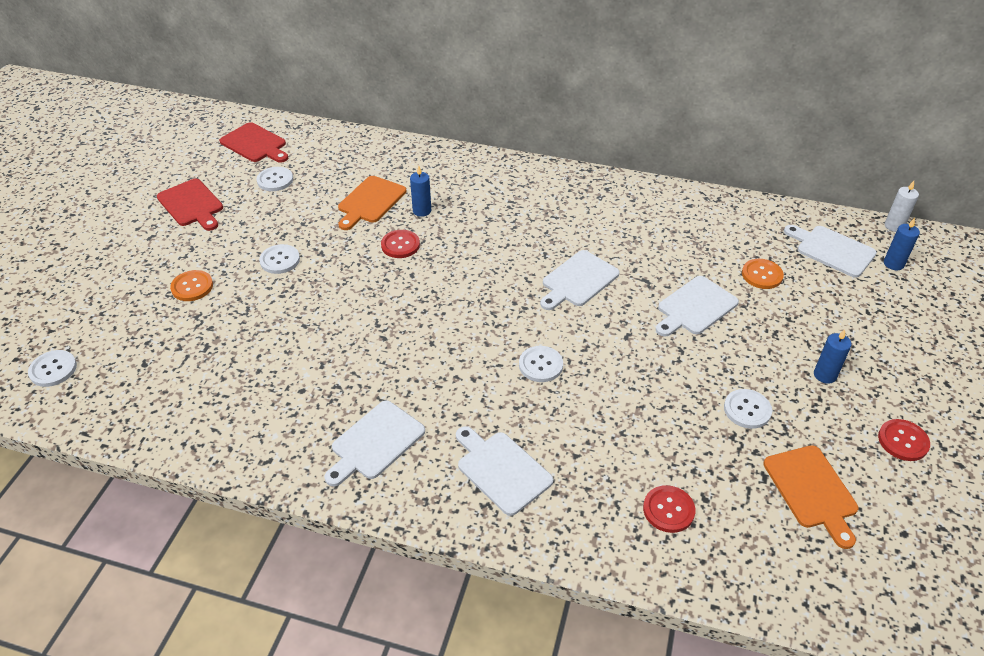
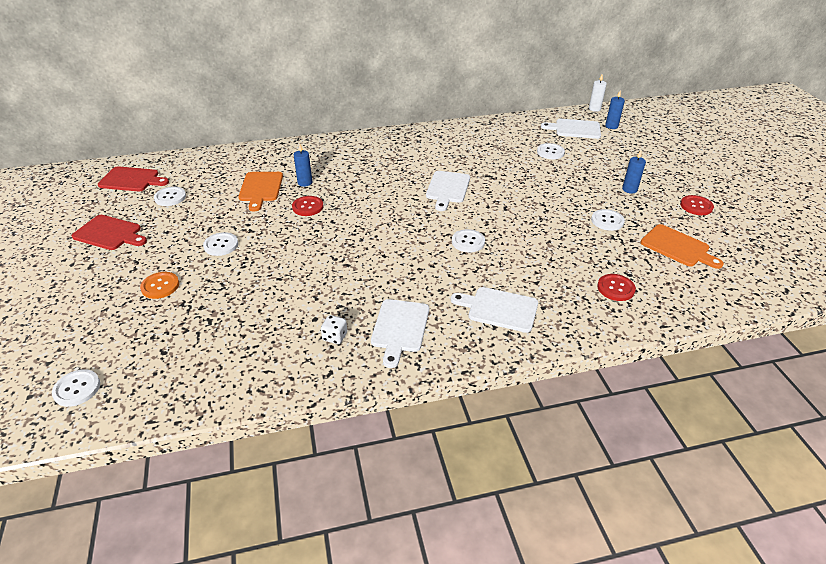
camera: 30 degrees left, 5 degrees down
white cutting board [656,276,739,337] -> none
orange button [742,259,784,289] -> white button [537,143,565,159]
none -> white dice [321,315,347,344]

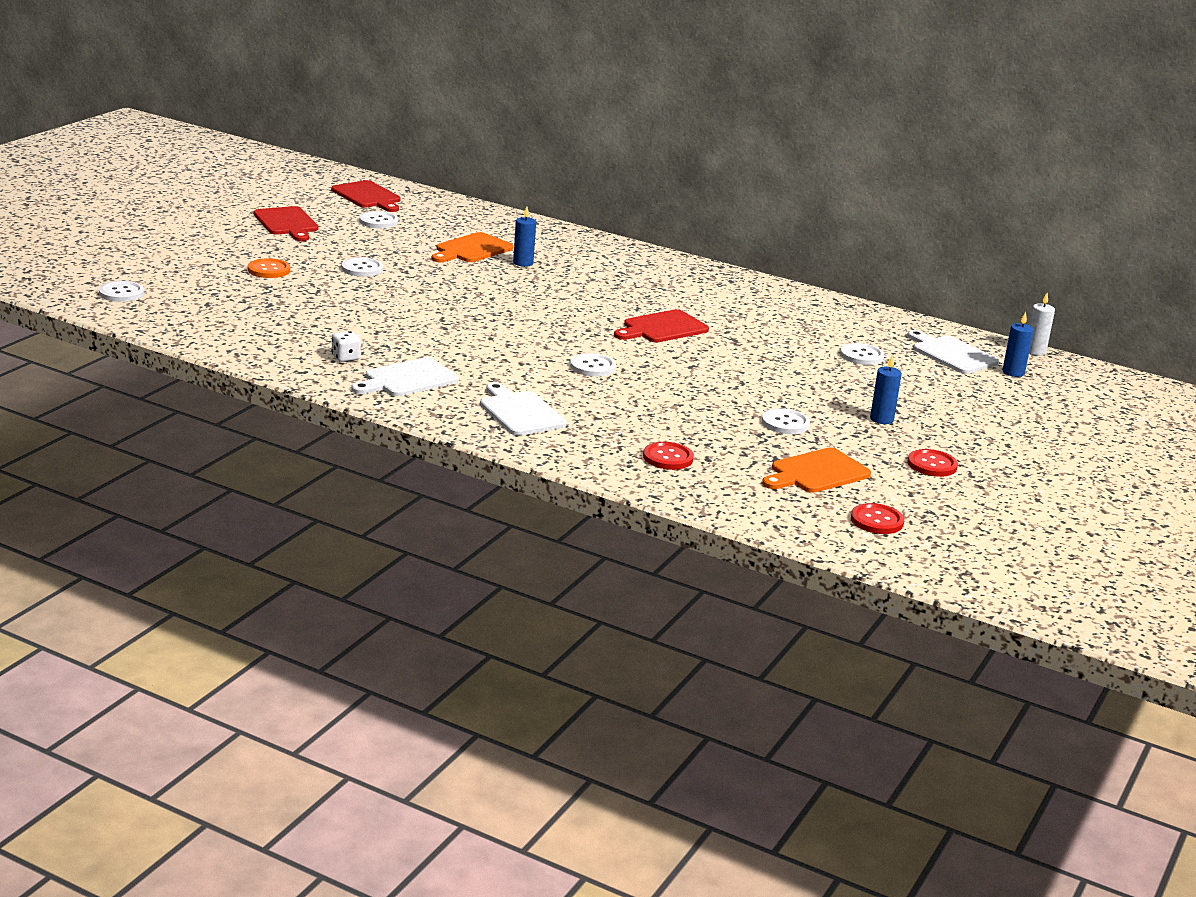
camera: 40 degrees right, 15 degrees down
red button [292,196,323,216] -> red button moved to [851,503,904,534]
white cutting board [426,171,470,211] -> red cutting board [614,309,709,343]
orange cutting board [641,224,724,269] -> orange cutting board turned 60 degrees clockwise [762,448,871,493]

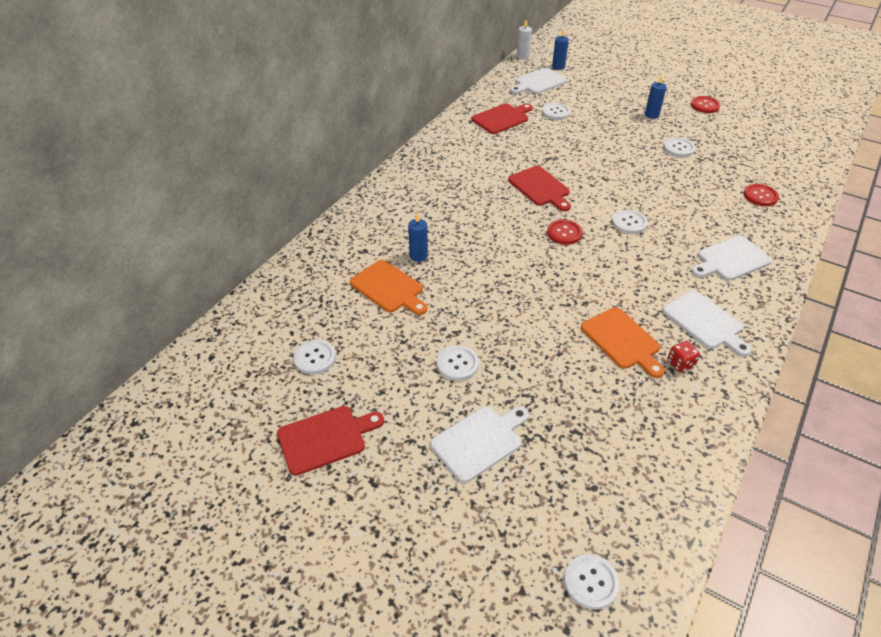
camera: 85 degrees left, 20 degrees up
orange button [248,258,290,278] -> white cutting board [430,407,529,483]
red cutting board [331,180,401,212] -> red cutting board moved to [472,103,533,134]
white dice [331,331,361,362] -> red dice [668,341,700,372]
orange cutting board [762,448,871,493] -> orange cutting board moved to [581,307,665,378]
red button [851,503,904,534] -> red button moved to [547,219,583,245]

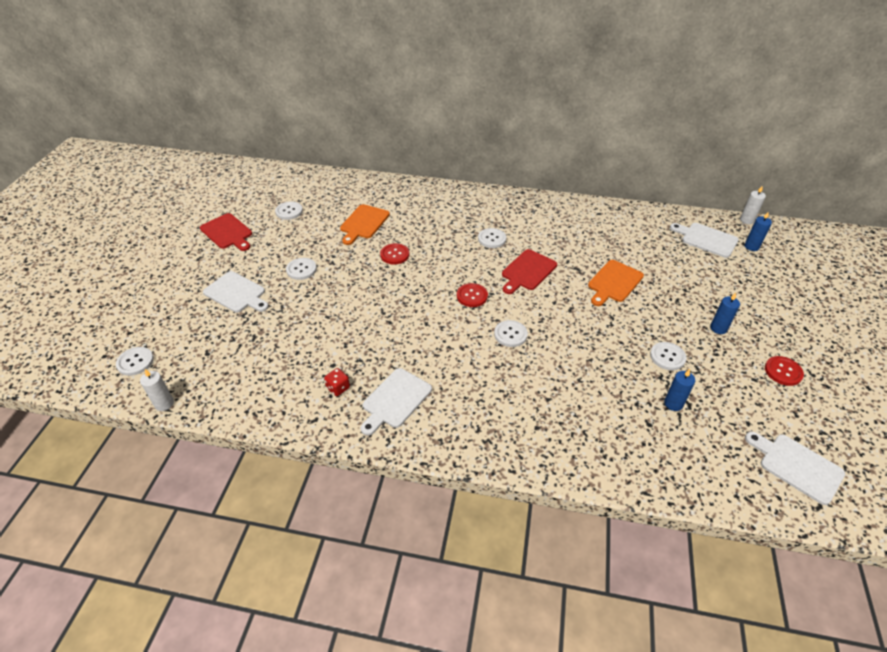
camera: 70 degrees right, 0 degrees up
blue candle [408,213,428,262] -> blue candle moved to [664,369,695,411]
red cutting board [472,103,533,134] -> none
white button [542,103,571,120] -> white button moved to [478,228,506,248]
orange cutting board [581,307,665,378] -> orange cutting board moved to [588,260,644,306]
white cutting board [691,236,772,281] -> white cutting board moved to [745,431,845,505]
red button [744,184,779,206] -> red button moved to [380,243,409,264]
none -> white candle [140,369,174,411]

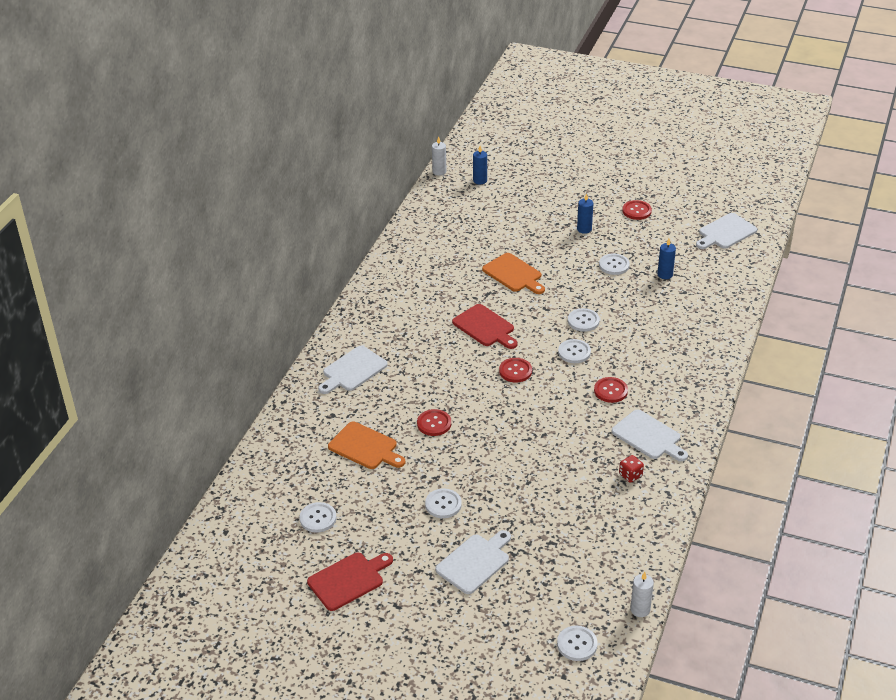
camera: 80 degrees left, 5 degrees down
white button [478,228,506,248] -> white button moved to [568,308,600,332]
white cutting board [670,223,739,258] -> white cutting board moved to [318,346,388,394]
none -> red button [594,377,628,403]

